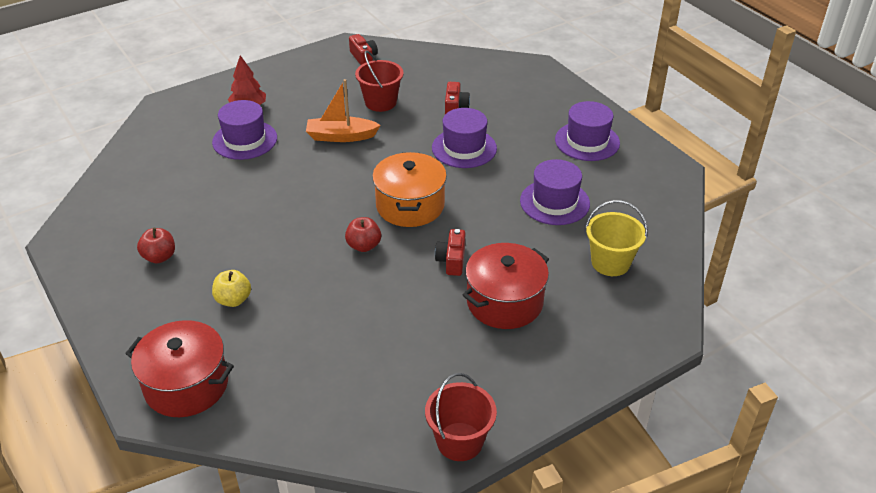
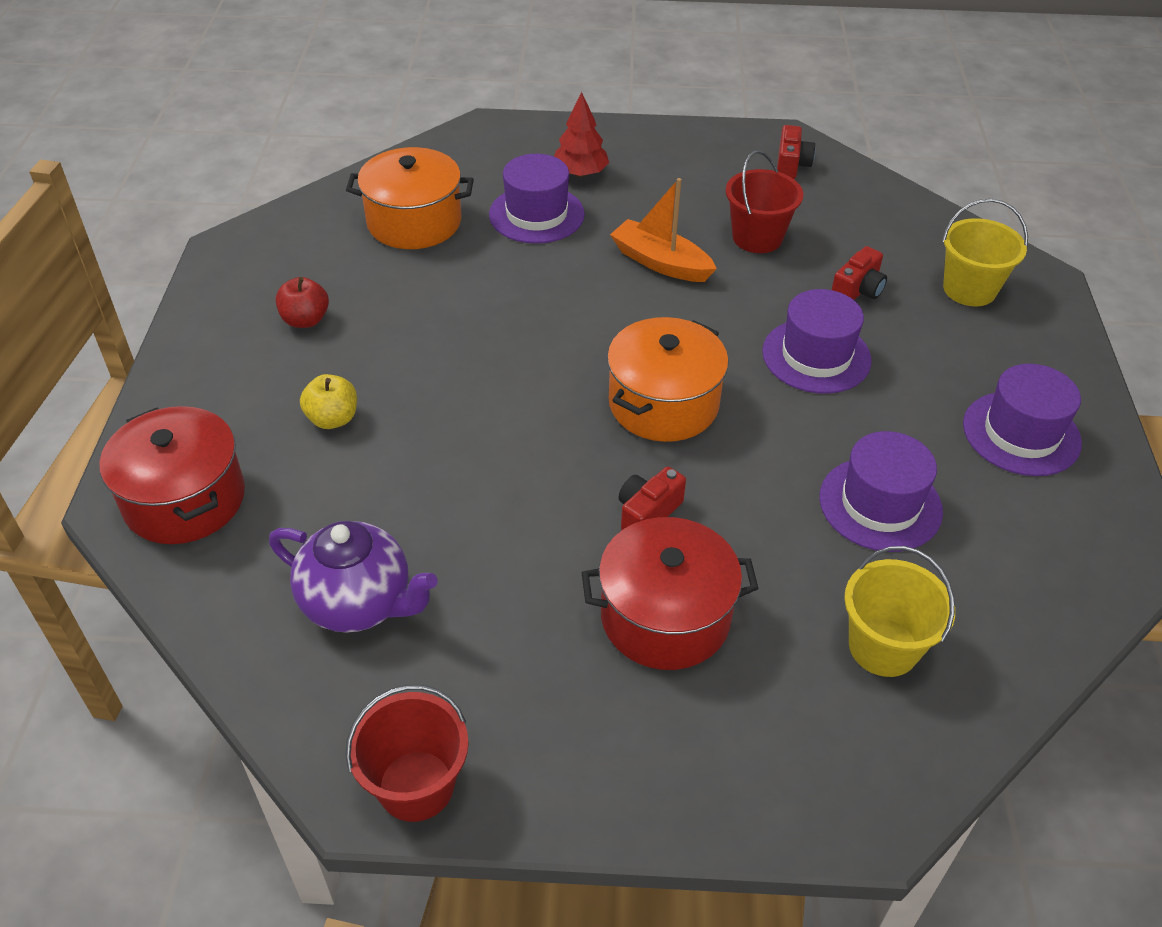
camera: 35 degrees right, 5 degrees up
red apple [345,217,381,252] -> none
none -> purple teapot [269,521,438,633]
none -> orange pot [346,147,474,249]
none -> yellow bucket [942,199,1028,306]

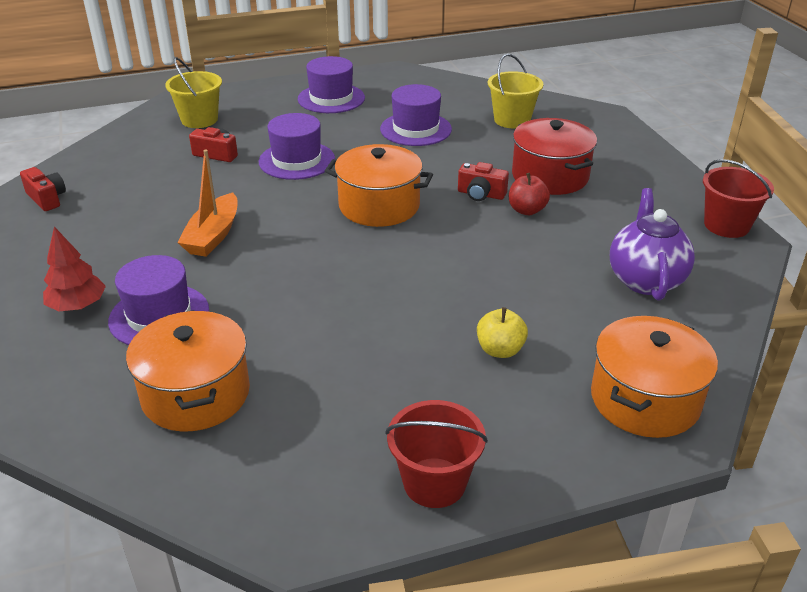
camera: 110 degrees left, 10 degrees down
red pot [99,406,245,544] -> orange pot [591,316,718,438]
red apple [276,277,329,328] -> red apple moved to [509,173,550,215]
red bucket [726,150,803,253] -> red bucket moved to [385,400,488,508]
red camera [777,125,815,179] -> red camera turned 60 degrees clockwise [20,167,66,211]

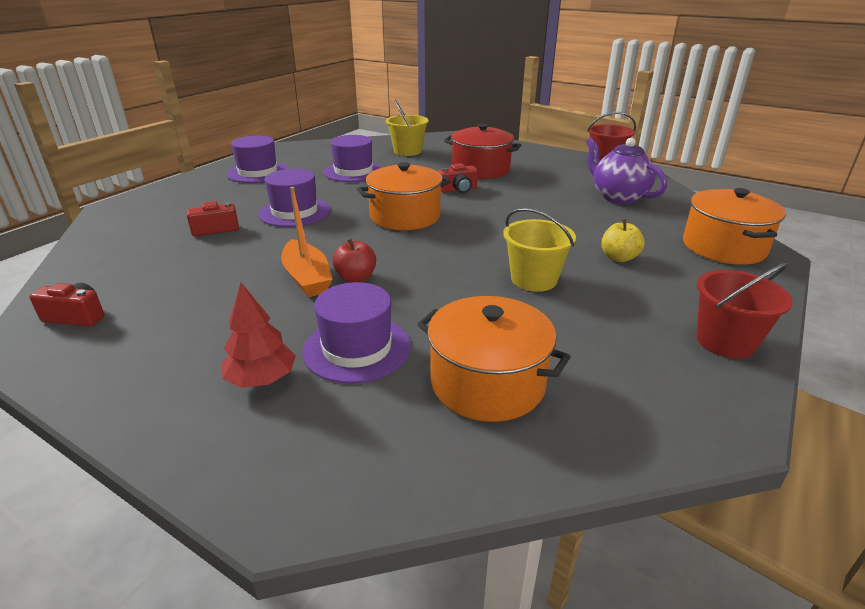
camera: 40 degrees left, 5 degrees down
yellow bucket [165,57,222,128] -> yellow bucket moved to [503,208,576,292]
red apple [509,173,550,215] -> red apple moved to [332,238,376,283]

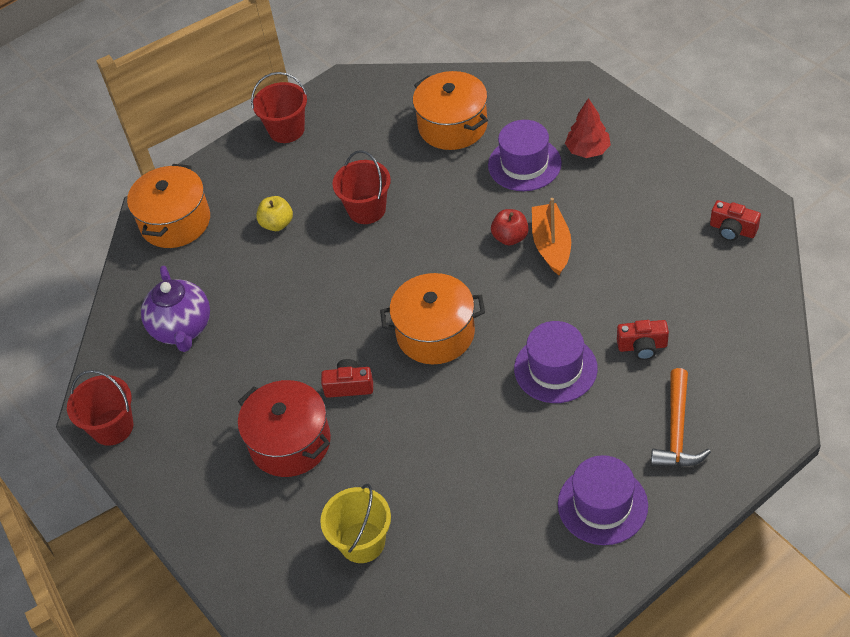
camera: 155 degrees left, 20 degrees up
purple hat [323,135,383,182] -> none
yellow bucket [503,208,576,292] -> red bucket [332,150,391,224]
none -> orange hammer [651,368,711,467]

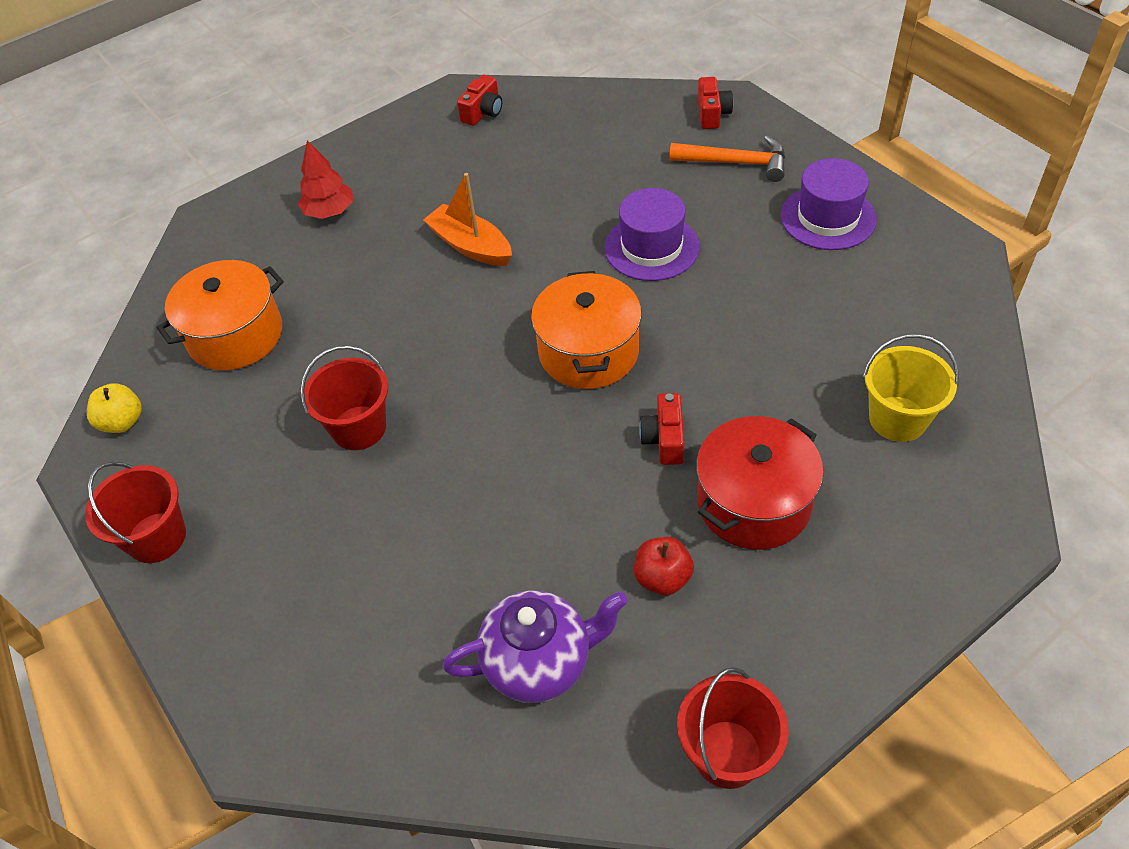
camera: 90 degrees left, 0 degrees up
orange pot [127,164,210,248] -> none
yellow apple [256,196,293,231] -> yellow apple moved to [87,383,142,433]
purple hat [488,120,562,191] -> none
red apple [491,209,528,245] -> red apple moved to [634,537,694,596]
orange boat [532,198,571,275] -> orange boat turned 45 degrees clockwise [423,173,512,266]
red camera [617,320,669,360] -> red camera moved to [697,77,733,129]

